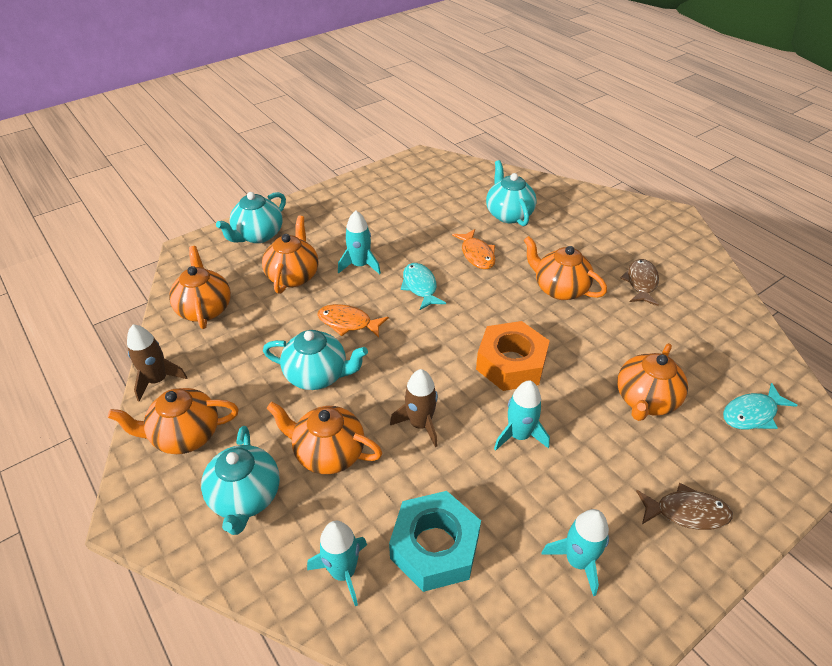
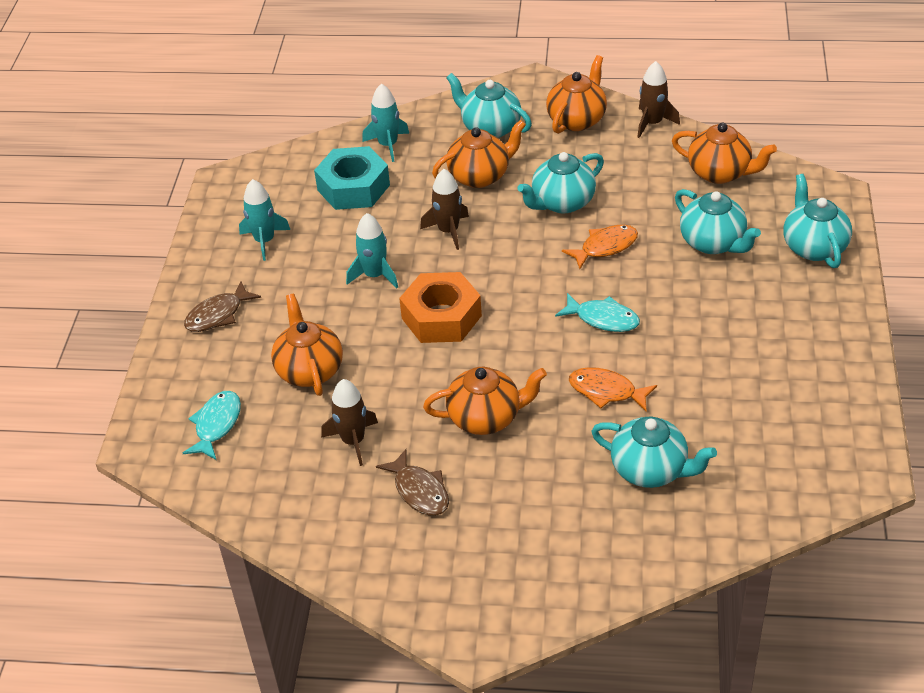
camera: 135 degrees right, 0 degrees up
orange teapot [262,216,318,294] -> turquoise teapot [675,189,761,254]
turquoise rocket [338,210,381,274] -> none
none -> brown rocket [321,379,378,466]

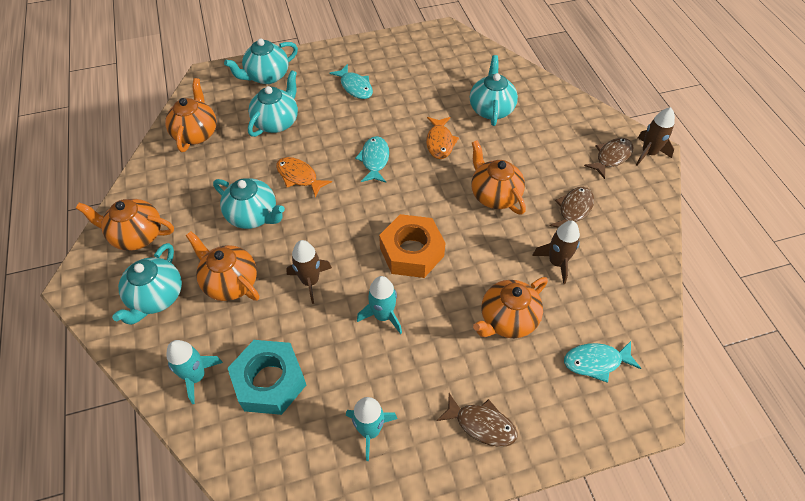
camera: 115 degrees left, 10 degrees up
brown rocket [637,61,680,138] -> brown rocket moved to [636,107,675,166]
none -> turquoise fish [329,64,373,99]
none -> brown fish [584,138,633,179]

